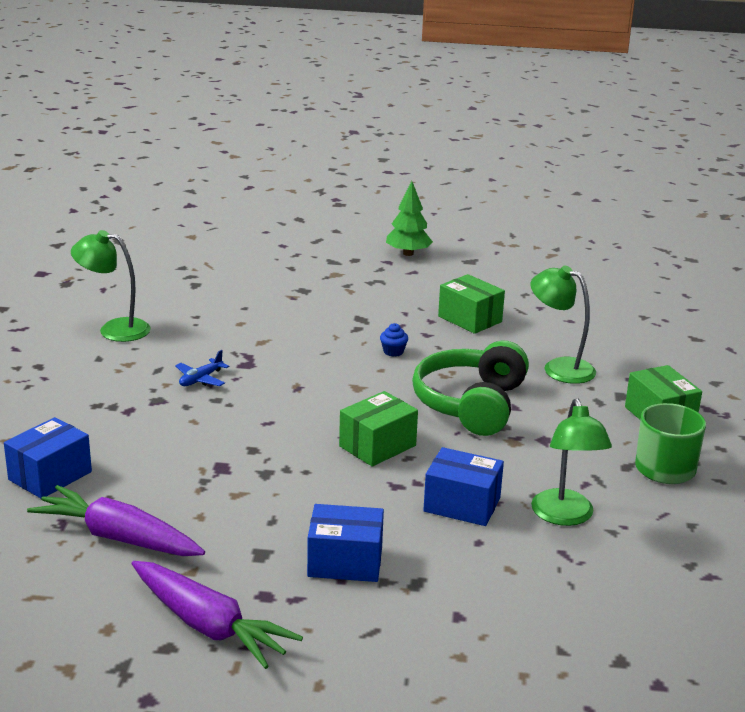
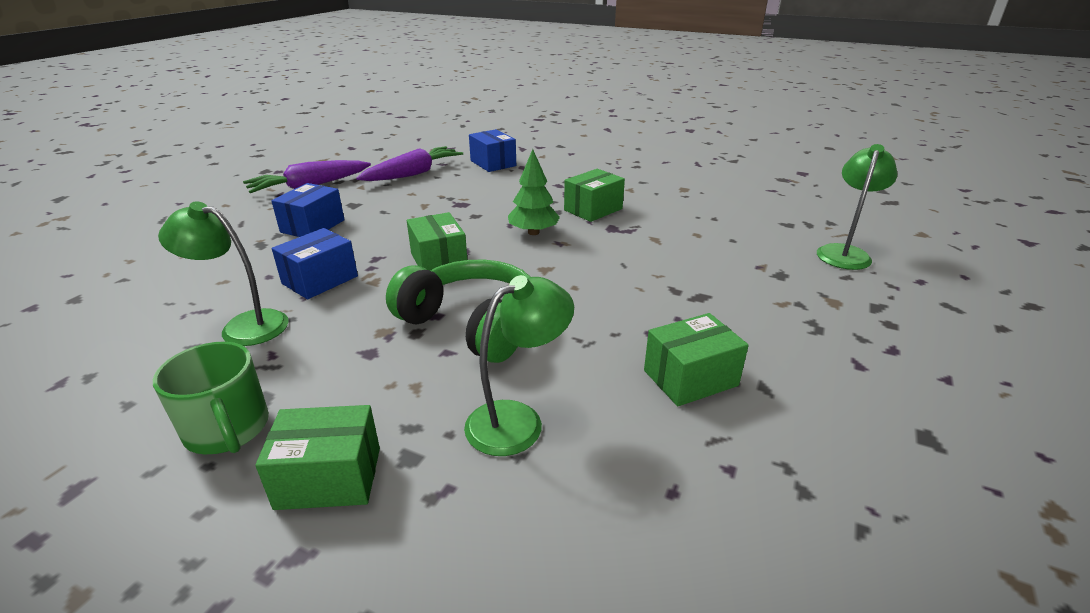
camera: 110 degrees right, 5 degrees up
green lamp [71,230,151,342] -> green lamp moved to [817,144,897,270]
blue plane [175,350,229,386] -> green box [564,169,625,222]
blue cupcake [380,323,408,357] -> none
green tree [386,181,433,256] -> green tree moved to [508,149,560,235]

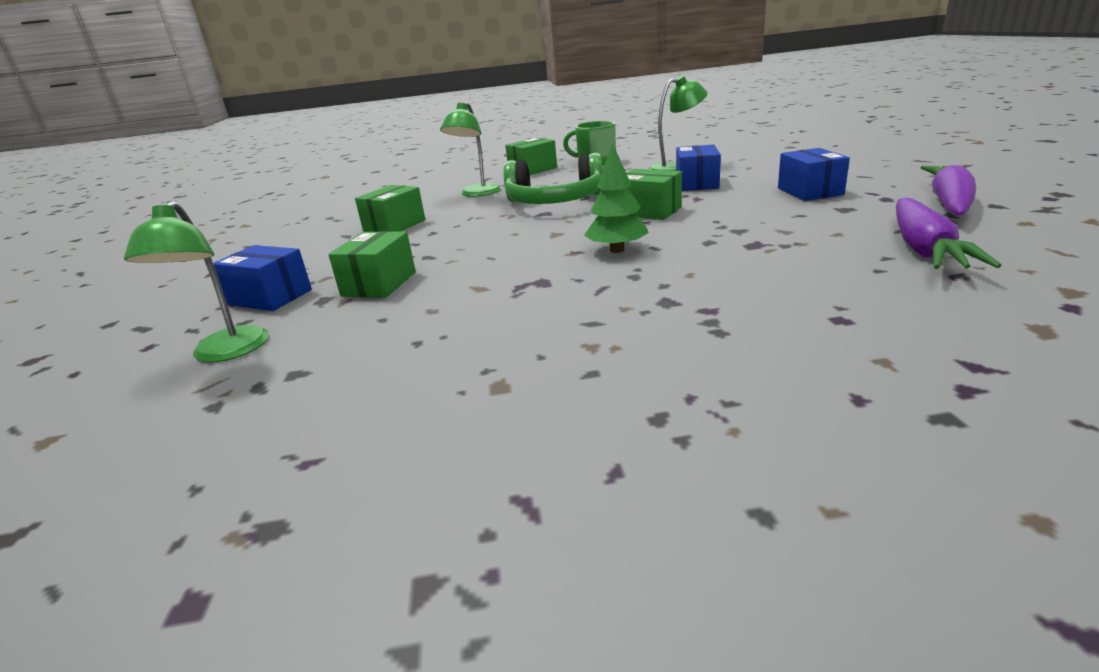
camera: 150 degrees right, 5 degrees down
blue box [469,129,516,172] -> blue box moved to [213,245,312,311]
green box [564,169,625,222] -> green box moved to [328,231,416,298]

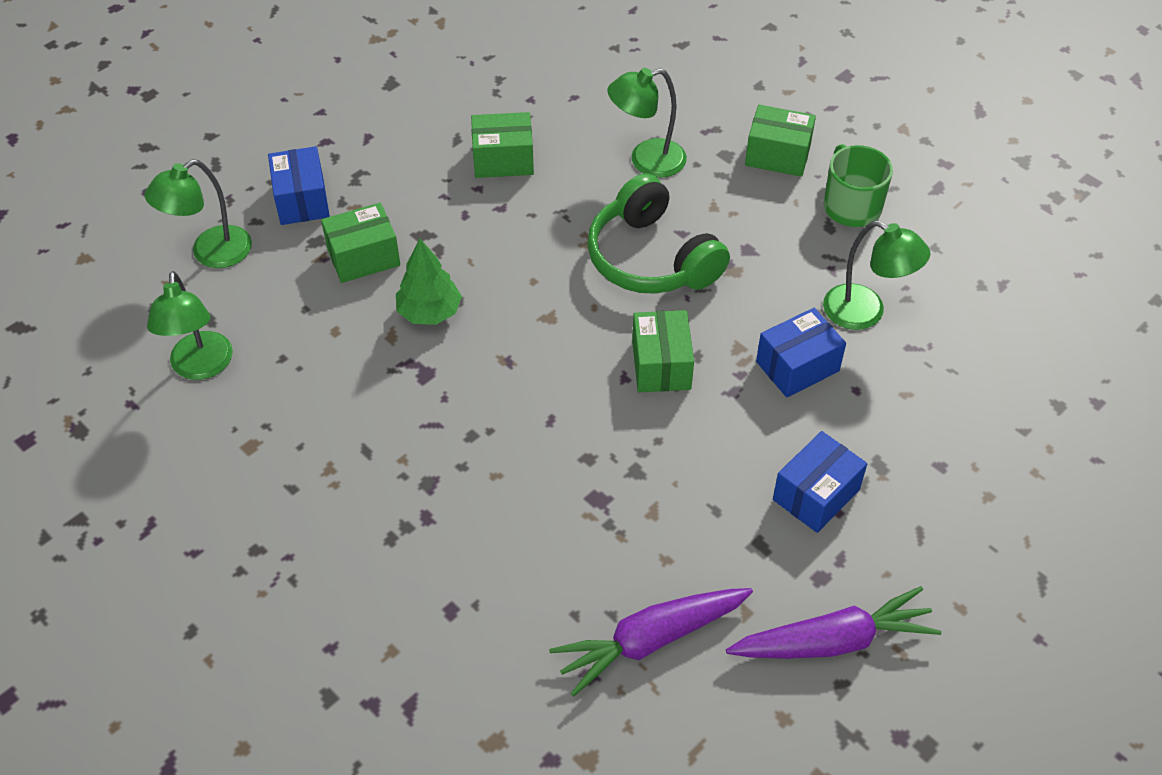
camera: 50 degrees right, 25 degrees up
green tree [584,143,649,253] -> green tree moved to [396,239,462,325]
none -> green lamp [147,271,233,380]

